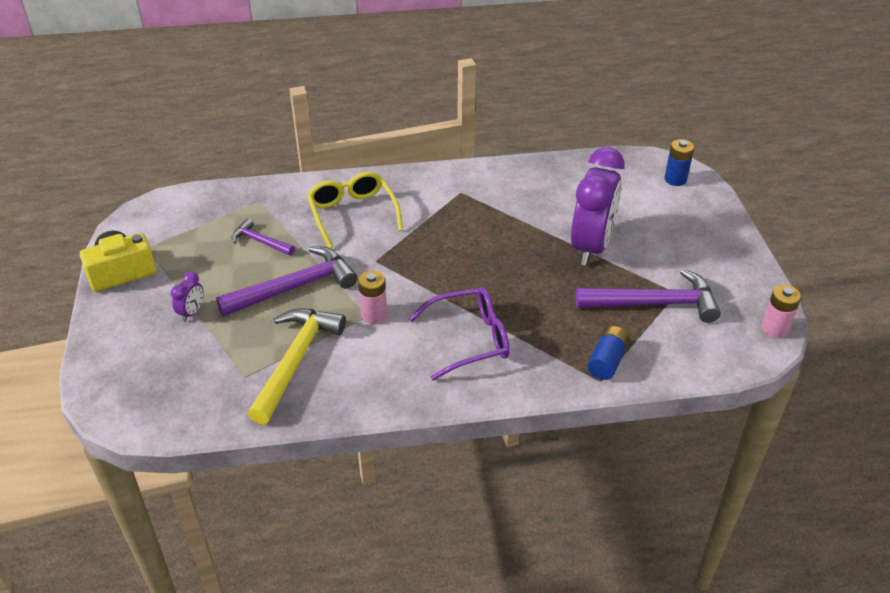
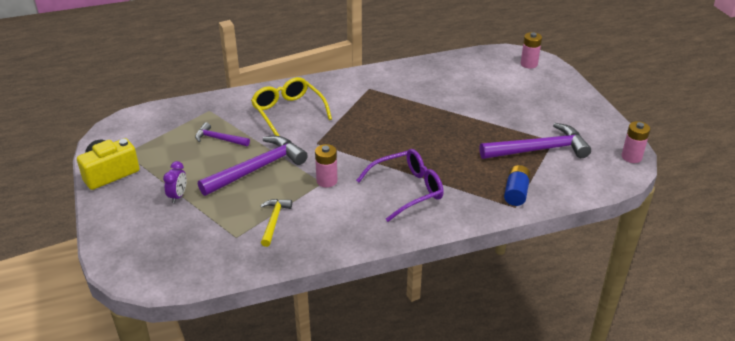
camera: 10 degrees left, 5 degrees down
yellow hammer [248,308,346,425] -> yellow hammer [260,199,292,247], size x0.54
purple clock [571,147,625,266] -> none
blue battery [664,139,694,186] -> pink battery [521,32,542,69]

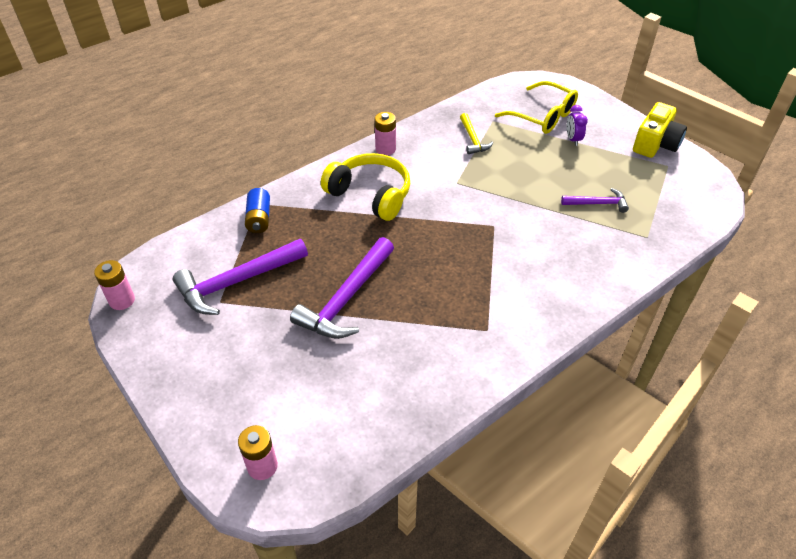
camera: 160 degrees right, 10 degrees up
purple hammer [198,136,308,196] -> purple hammer moved to [290,237,394,339]
yellow glasses [251,77,332,136] -> yellow glasses moved to [495,81,578,134]
pink battery [315,144,338,188] -> pink battery moved to [375,112,396,155]
purple glasses [356,149,444,222] -> yellow headphones [321,153,410,221]

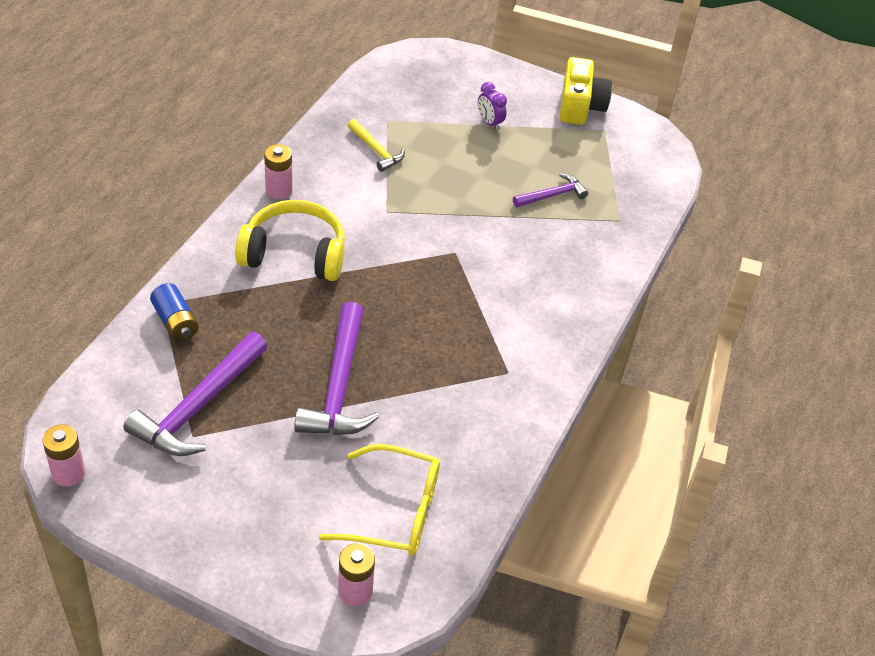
camera: 30 degrees left, 0 degrees up
yellow glasses [495,81,578,134] -> yellow glasses moved to [319,444,440,556]

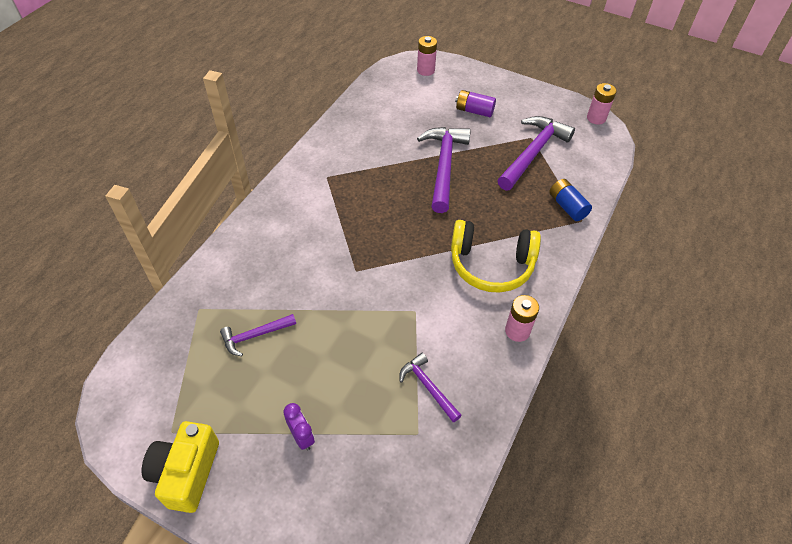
camera: 175 degrees left, 5 degrees up
yellow glasses [319,444,440,556] -> none
yellow hammer [348,119,405,172] -> purple hammer [399,353,462,422]
none -> purple battery [455,90,496,117]

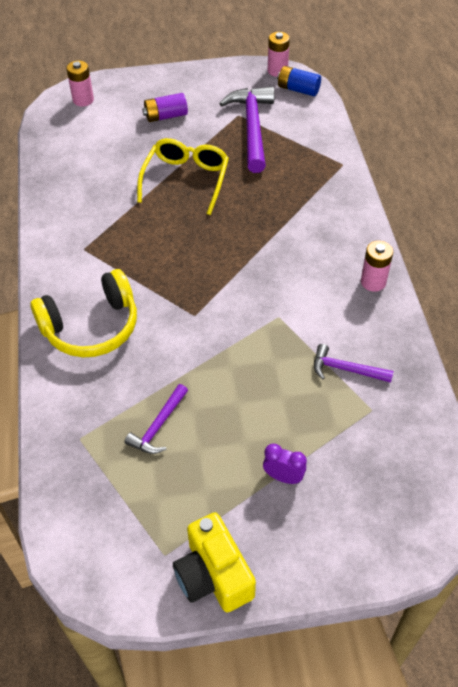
camera: 35 degrees left, 0 degrees up
purple hammer [417,127,471,213] -> yellow glasses [137,138,229,215]
yellow headphones [451,220,541,293] -> yellow headphones moved to [30,269,137,358]
blue battery [549,179,592,221] -> blue battery moved to [277,66,321,96]

